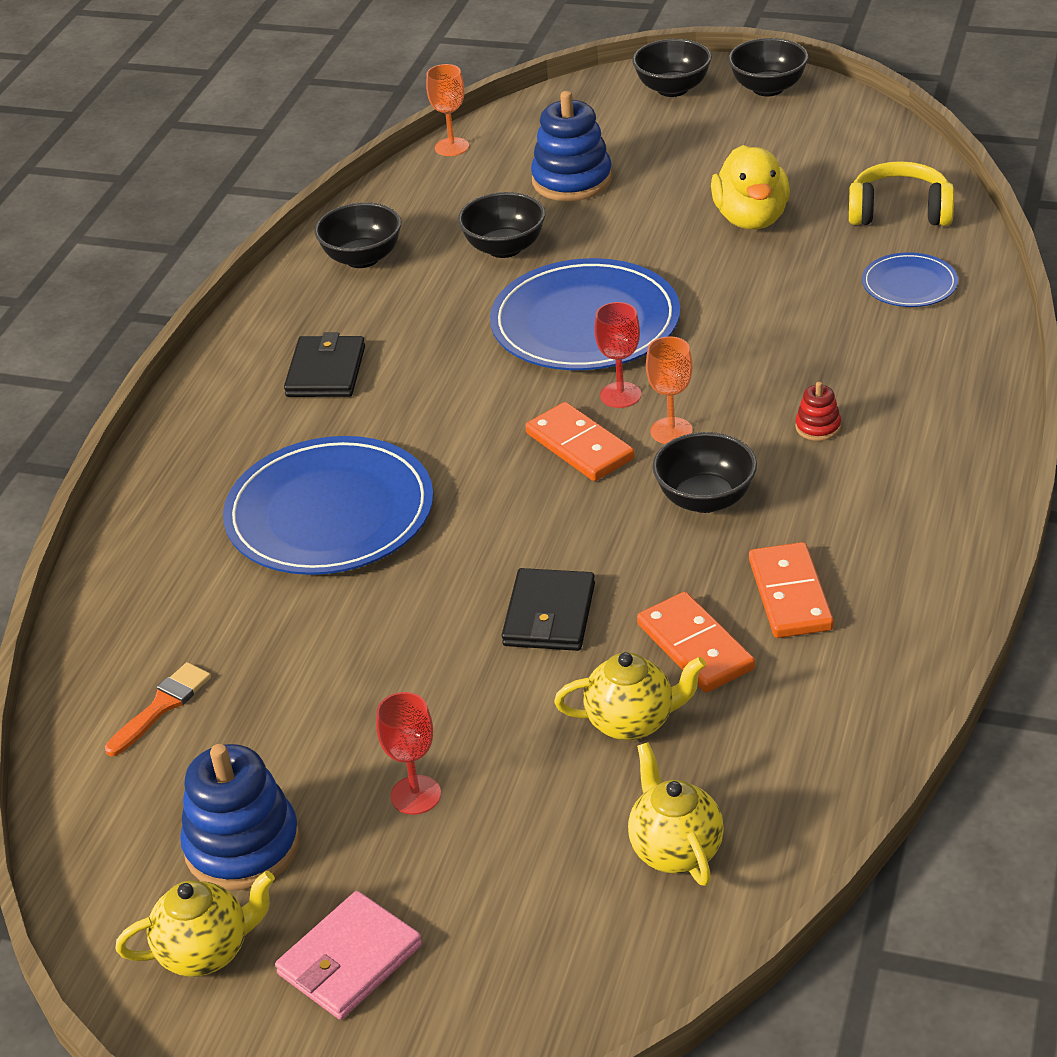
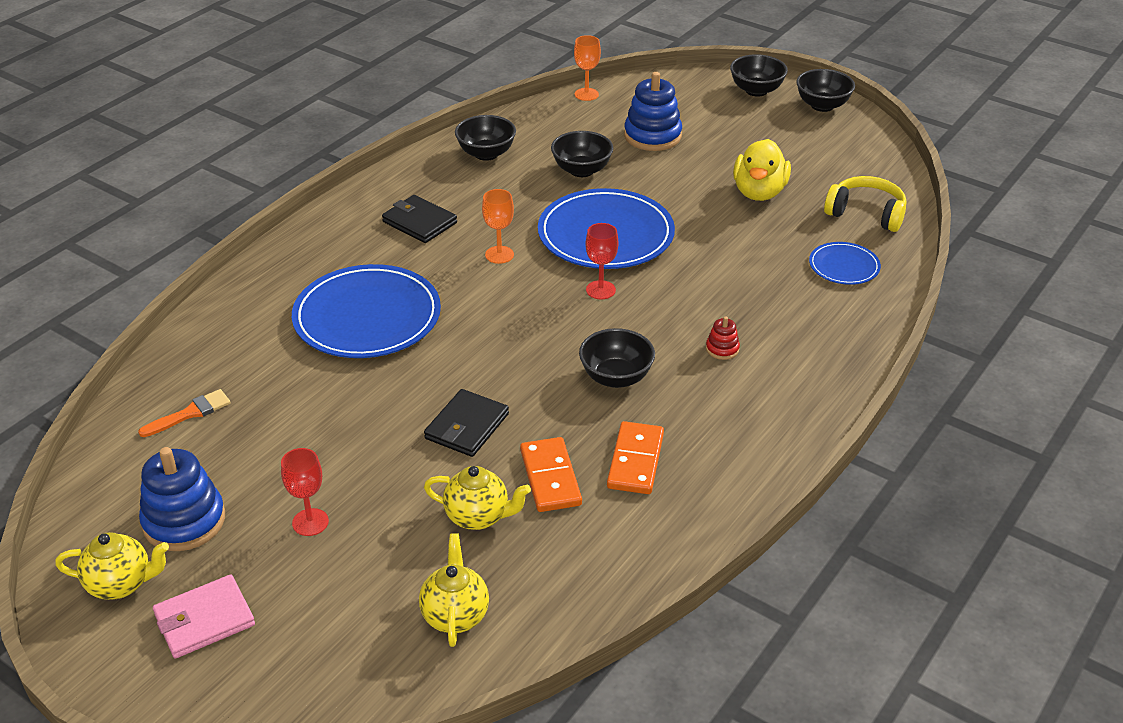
camera: 15 degrees right, 0 degrees up
black wallet [284,332,365,397] -> black wallet turned 75 degrees counterclockwise [382,195,457,243]
orange domino [525,402,635,481] -> none
orange goblet [646,336,693,444] -> orange goblet moved to [482,189,514,264]

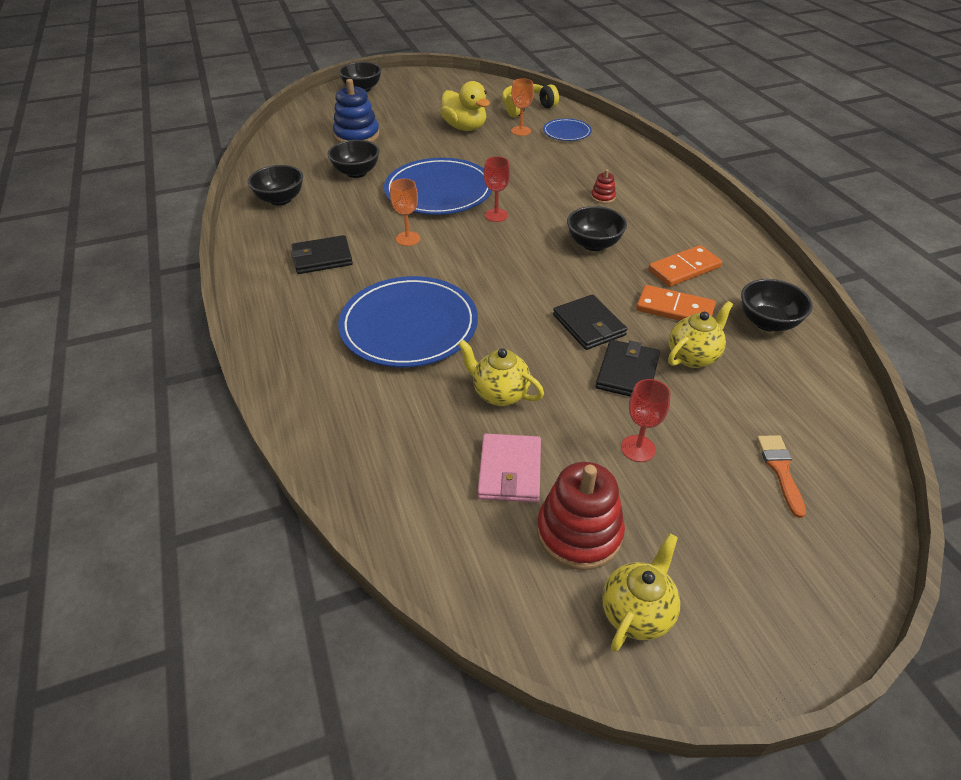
camera: 55 degrees left, 5 degrees up
orange brush [138,389,231,437] -> orange brush moved to [757,435,806,518]
blue stacking toy [139,447,225,551] -> red stacking toy [537,462,625,570]
pink wallet [153,575,255,659] -> pink wallet moved to [477,434,541,503]
yellow teapot [419,533,489,647] -> yellow teapot moved to [458,340,544,406]
orange goblet [574,35,601,101] -> orange goblet moved to [511,78,534,136]
orange domino [607,421,664,494] -> orange domino turned 75 degrees counterclockwise [648,245,722,287]
black bowl [796,69,855,112] -> black bowl moved to [741,279,813,332]
none -> black wallet [596,340,660,396]

